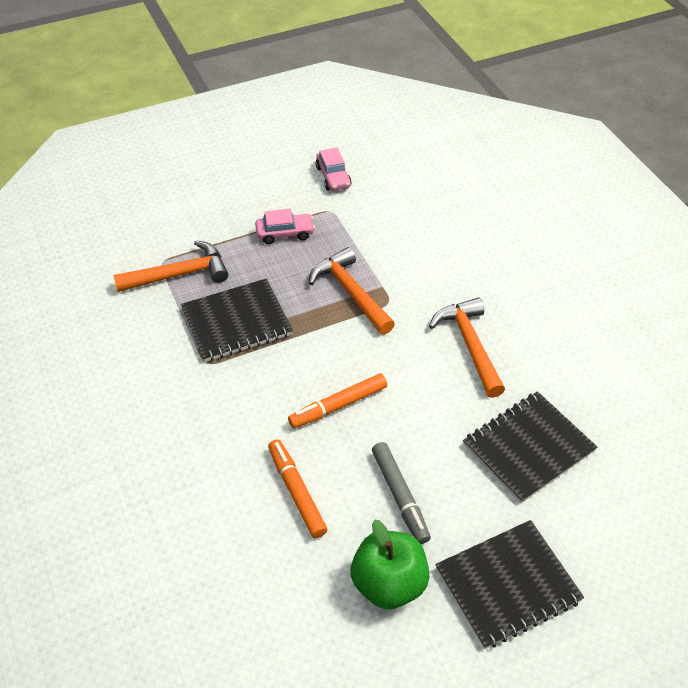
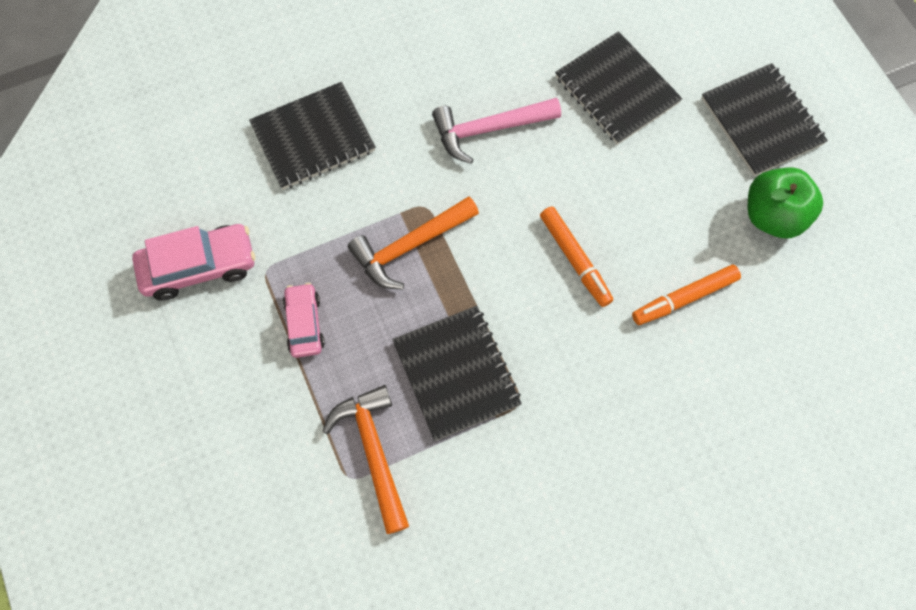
camera: 90 degrees left, 20 degrees up
pink car [316,147,352,191] -> pink car [132,224,255,301], size x1.59
grey marker [372,442,431,544] -> none
orange hammer [429,297,505,398] -> pink hammer [432,98,561,164]
none -> black notebook [249,82,376,190]

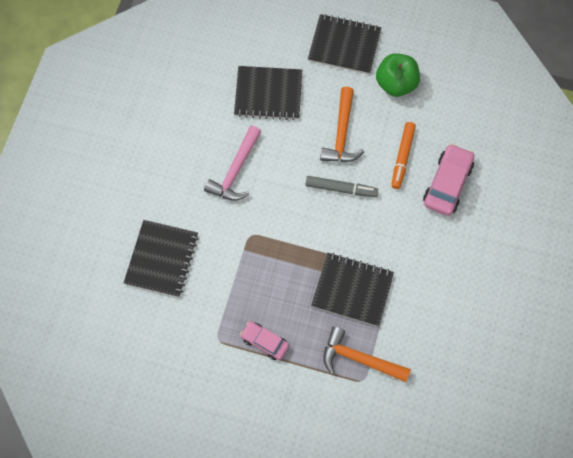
camera: 50 degrees left, 0 degrees up
pink car [132,224,255,301] -> pink car moved to [423,143,474,216]
orange hammer [348,196,479,289] -> orange hammer moved to [320,87,364,162]
orange marker [540,206,613,307] -> grey marker [305,176,378,197]

